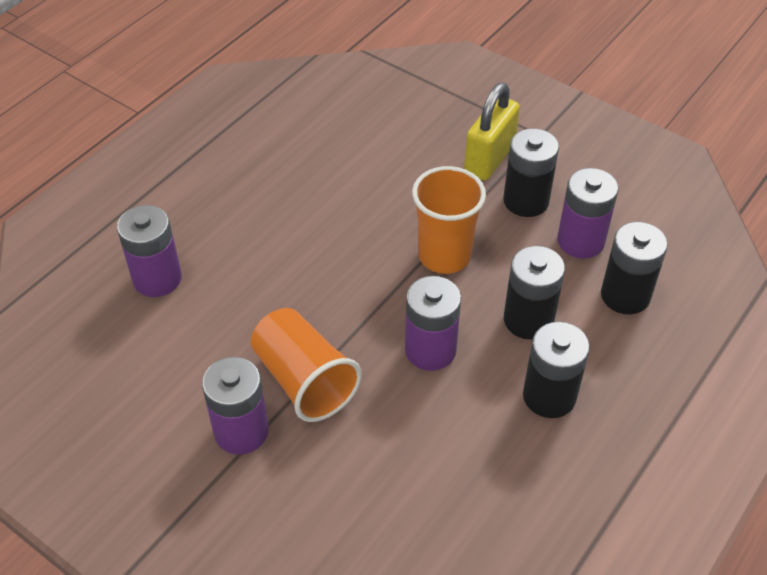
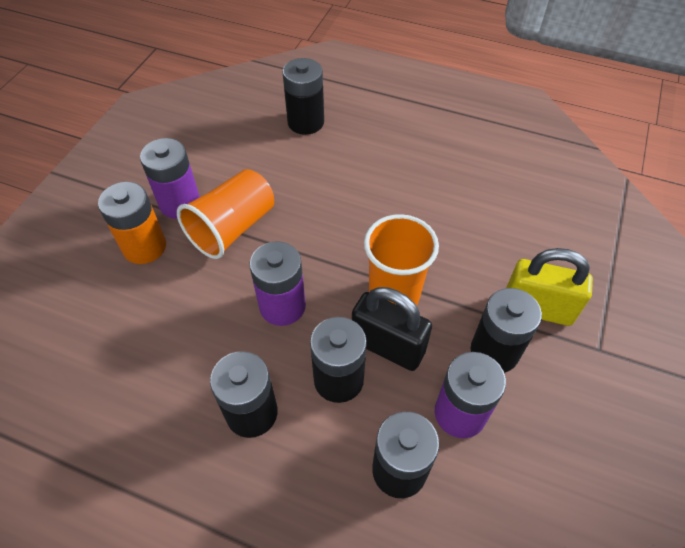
camera: 75 degrees right, 5 degrees up
purple battery [117,205,182,297] -> black battery [282,58,324,135]
none -> orange battery [98,182,166,264]
none -> black padlock [352,287,432,371]

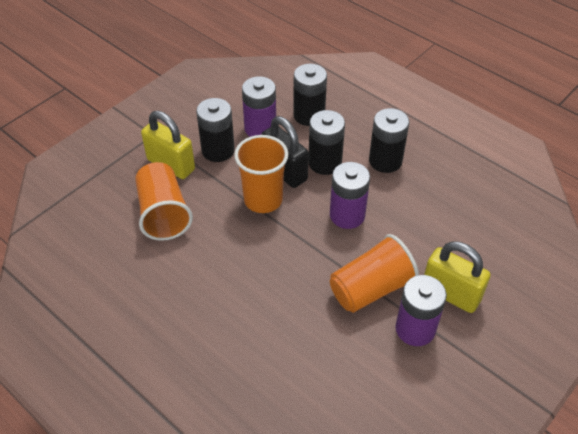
camera: 160 degrees left, 5 degrees down
orange battery [98,182,166,264] -> yellow padlock [424,241,491,313]
black battery [282,58,324,135] -> none
none -> orange cup [135,162,193,241]

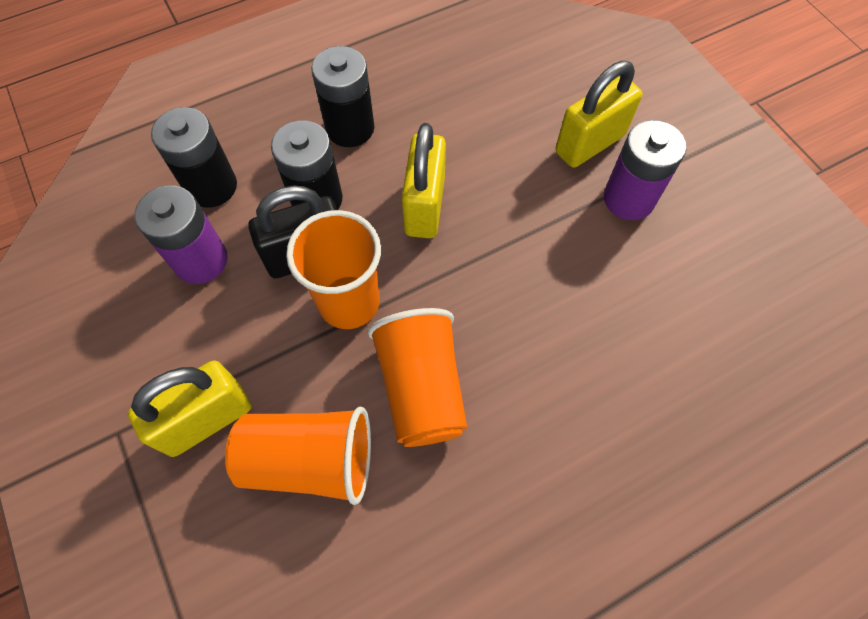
camera: 70 degrees left, 15 degrees up
black battery [196,98,235,162] -> none
purple battery [330,162,370,229] -> yellow padlock [402,123,446,238]
orange cup [330,234,419,313] -> orange cup moved to [368,308,467,447]

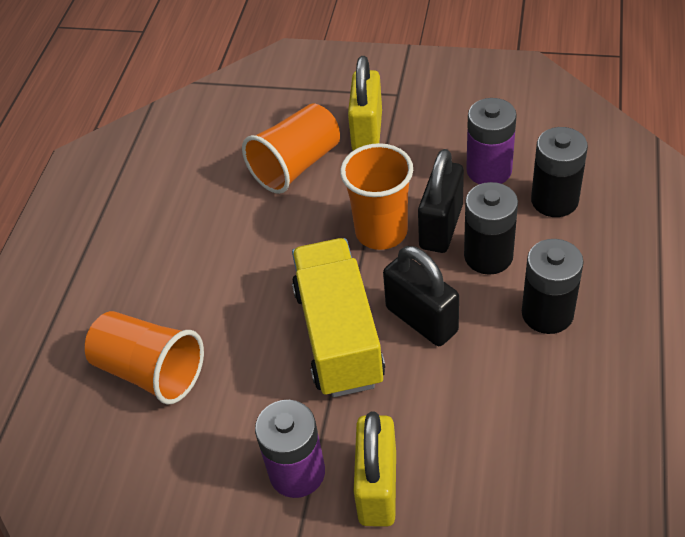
camera: 135 degrees right, 15 degrees down
orange cup [368,308,467,447] -> orange cup moved to [85,311,204,404]
yellow padlock [402,123,446,238] -> black padlock [383,246,459,346]
none -> yellow truck [292,238,385,397]

